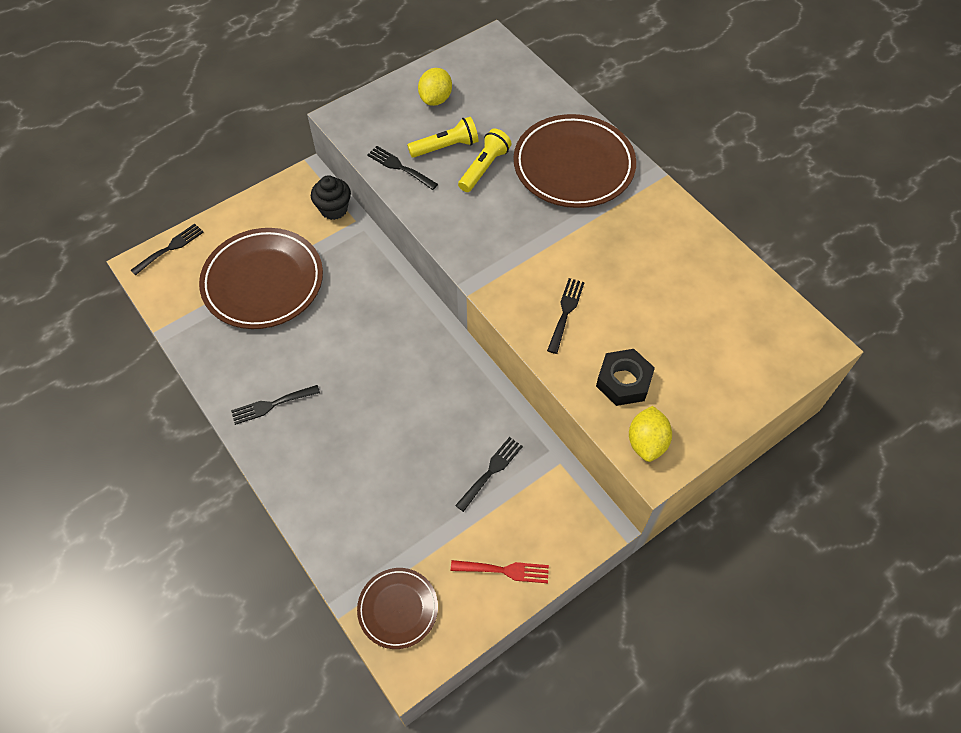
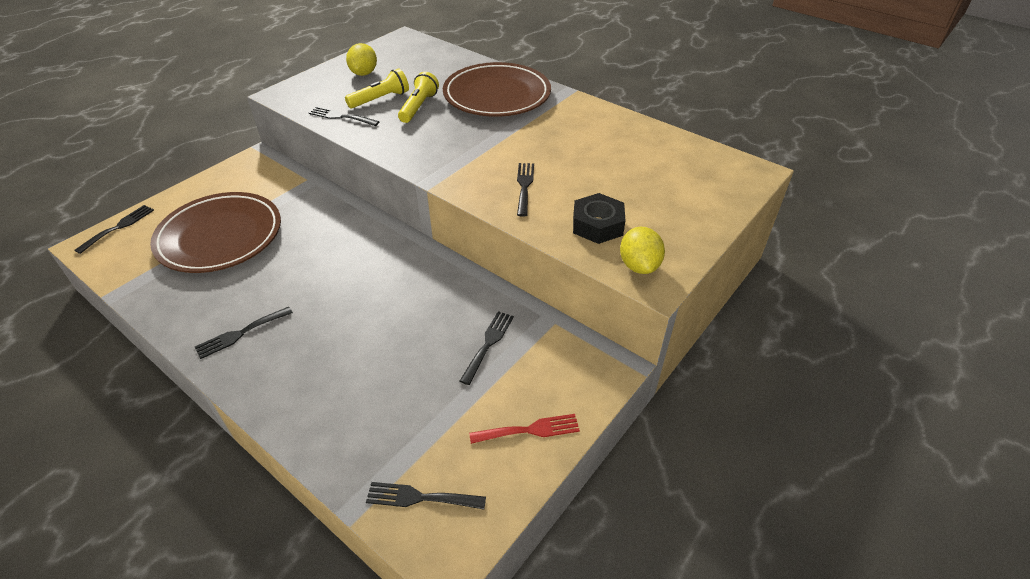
camera: 15 degrees left, 15 degrees down
black cupcake [311,175,351,220] -> none
brown plate [357,568,438,649] -> black fork [366,482,486,510]

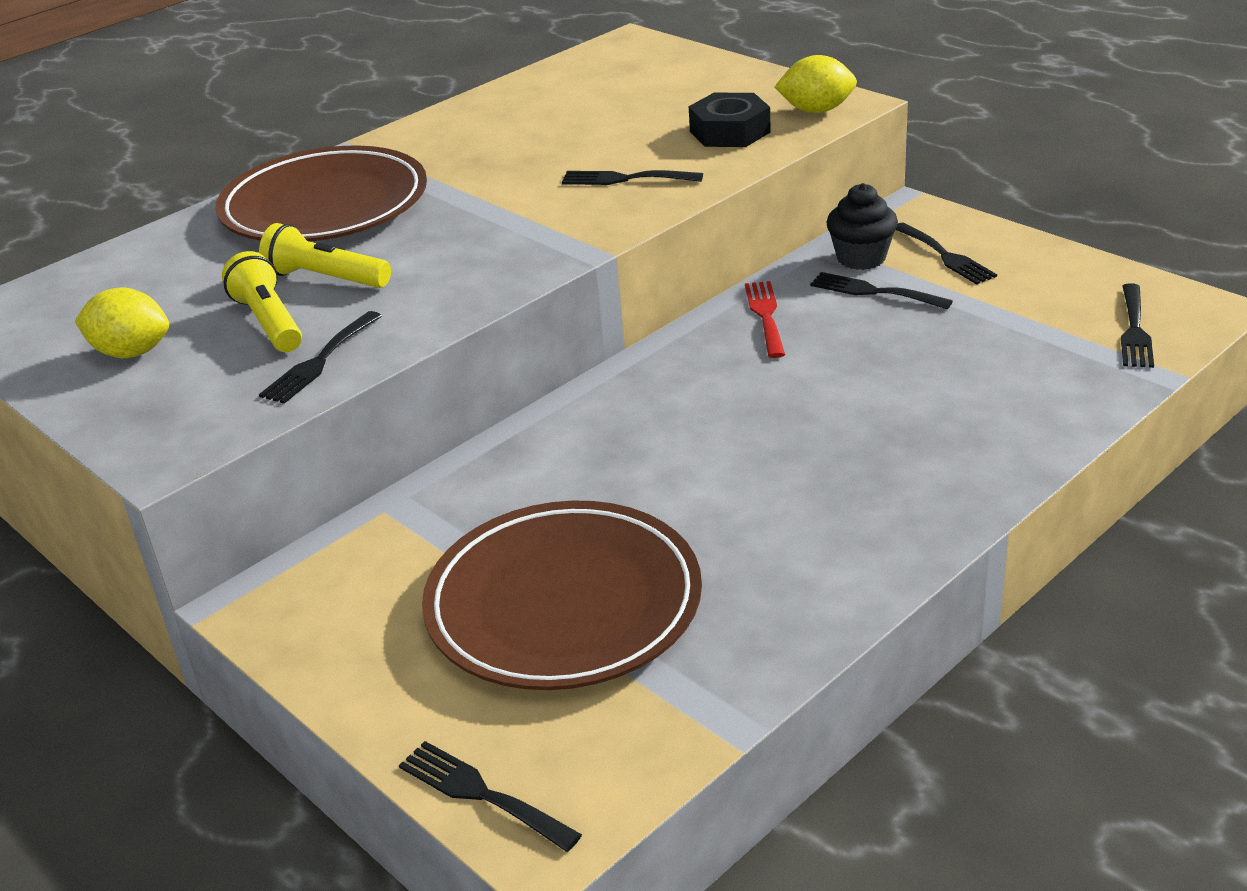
camera: 80 degrees left, 10 degrees down
black fork [195,307,293,359] -> black fork moved to [896,223,997,285]
red fork [469,414,580,444] -> red fork moved to [745,281,785,358]
none -> black cupcake [826,183,898,270]

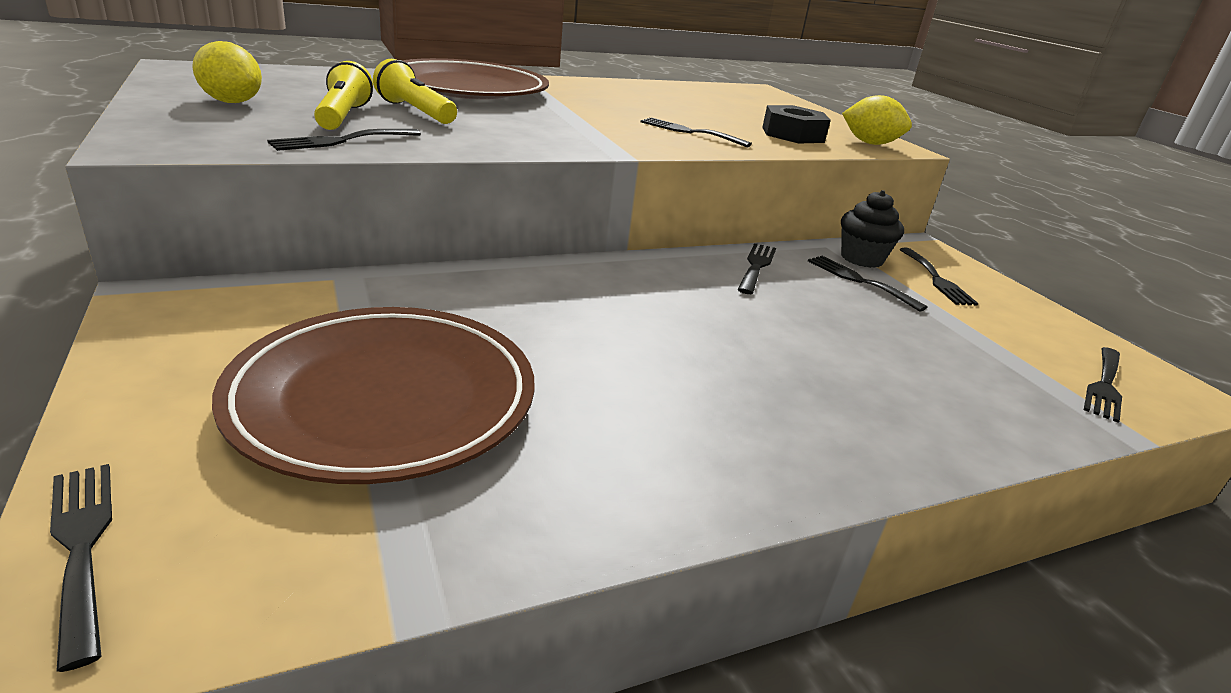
camera: 15 degrees right, 5 degrees down
red fork [745,281,785,358] -> black fork [738,243,776,294]

